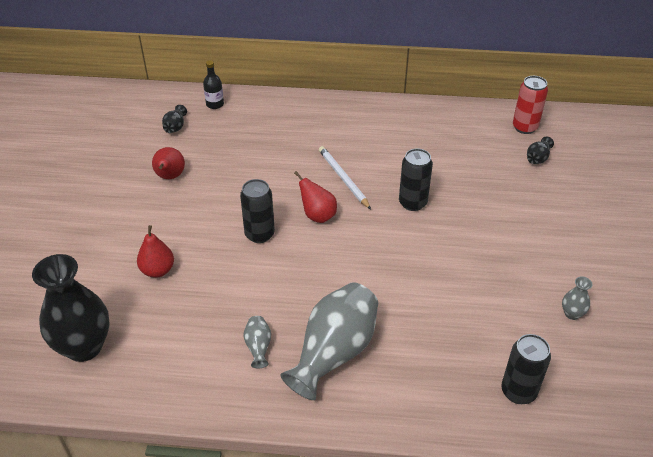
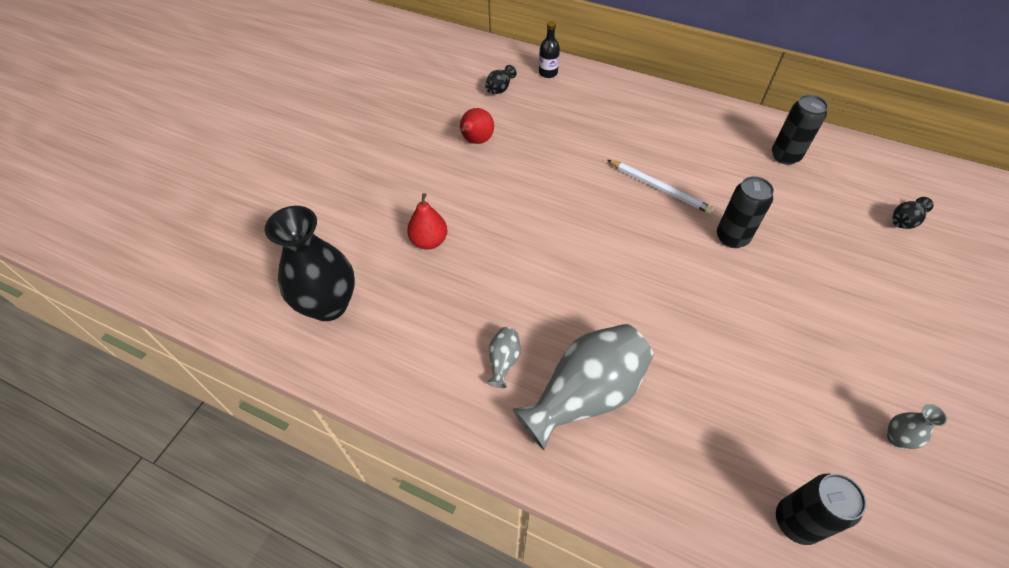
camera: 20 degrees right, 10 degrees up
black can [240,179,275,243] -> black can moved to [772,95,828,165]
red pear [294,171,337,223] -> none
white pencil [319,146,371,209] -> white pencil turned 135 degrees clockwise [608,160,714,214]
red can [513,76,548,134] -> none

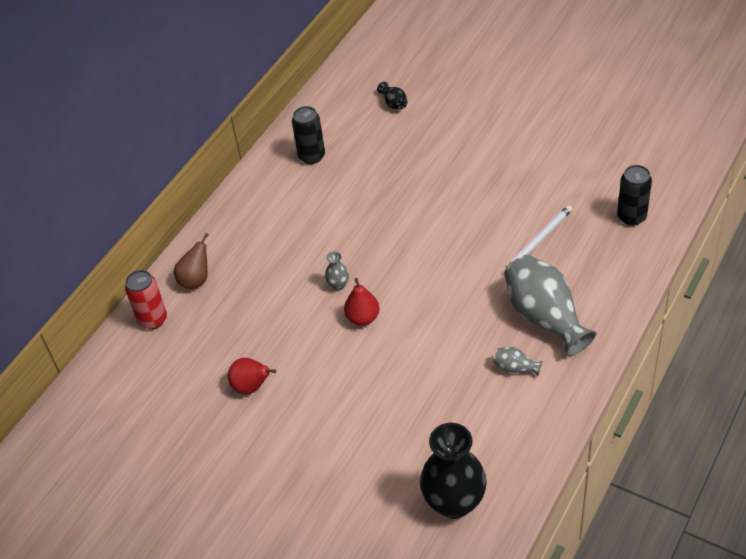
camera: 80 degrees left, 5 degrees down
red pear [407,193,448,249] -> red pear moved to [344,278,379,326]
black vase [485,65,516,94] -> none
black bottle [539,21,560,78] -> red can [125,270,167,329]
white pencil [608,160,714,214] -> white pencil moved to [504,205,572,273]
black can [717,176,774,248] -> none
grey vase [887,404,947,449] -> grey vase moved to [325,251,349,290]
none -> brown pear [174,233,209,289]

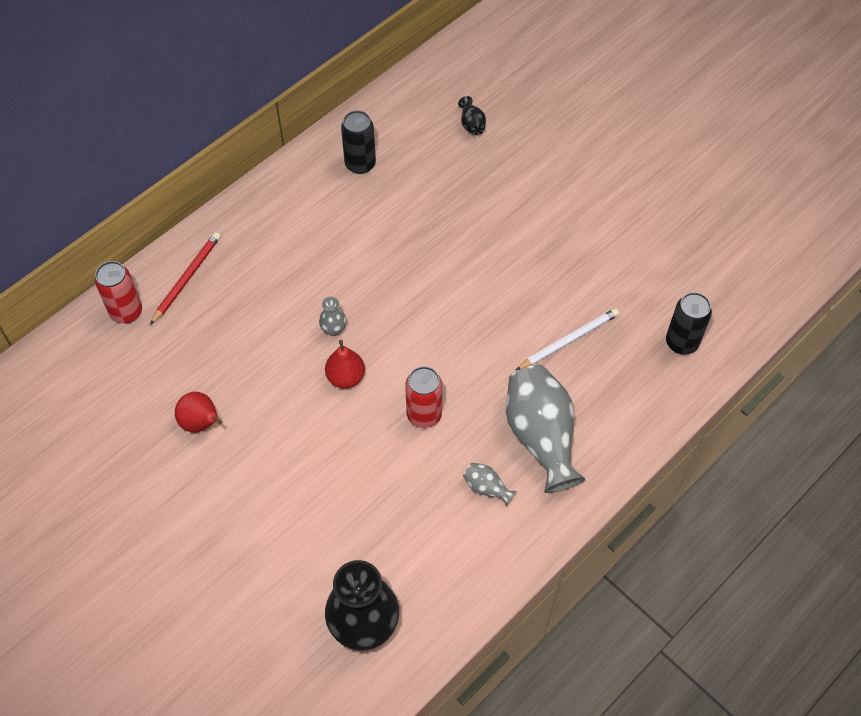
camera: 10 degrees right, 10 degrees up
brown pear [174,233,209,289] -> red pencil [150,232,221,325]
none -> red can [405,366,442,428]

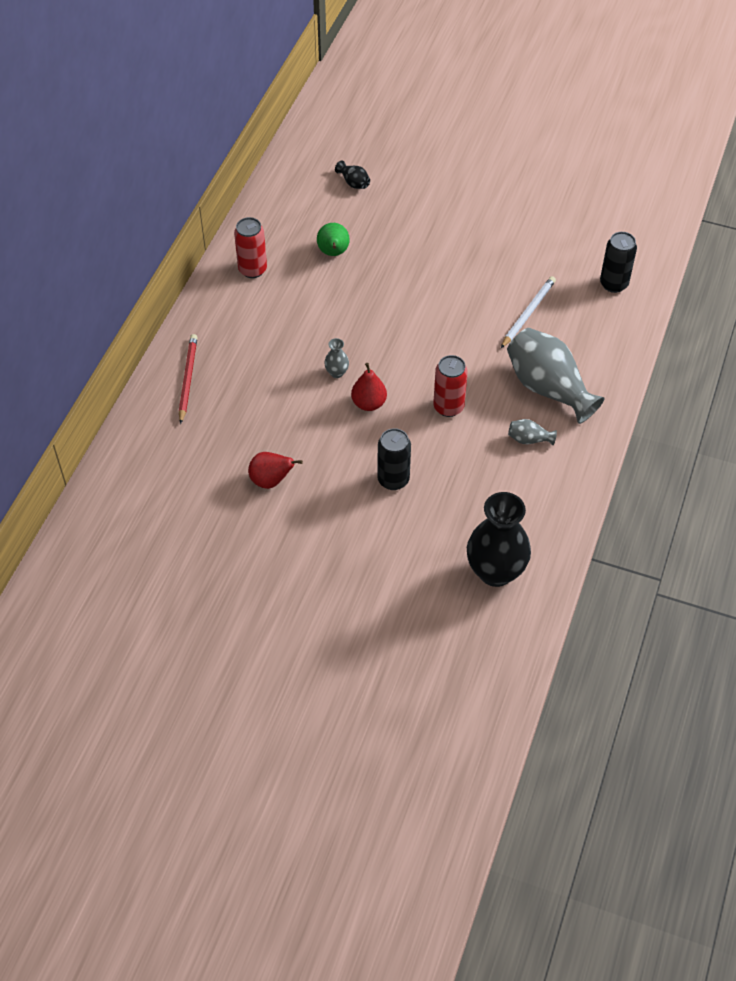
camera: 25 degrees left, 5 degrees down
red can [95,261,142,323] -> red can moved to [234,217,267,278]
black can [341,110,376,174] -> black can moved to [377,428,411,490]
none -> green pear [317,223,350,256]

